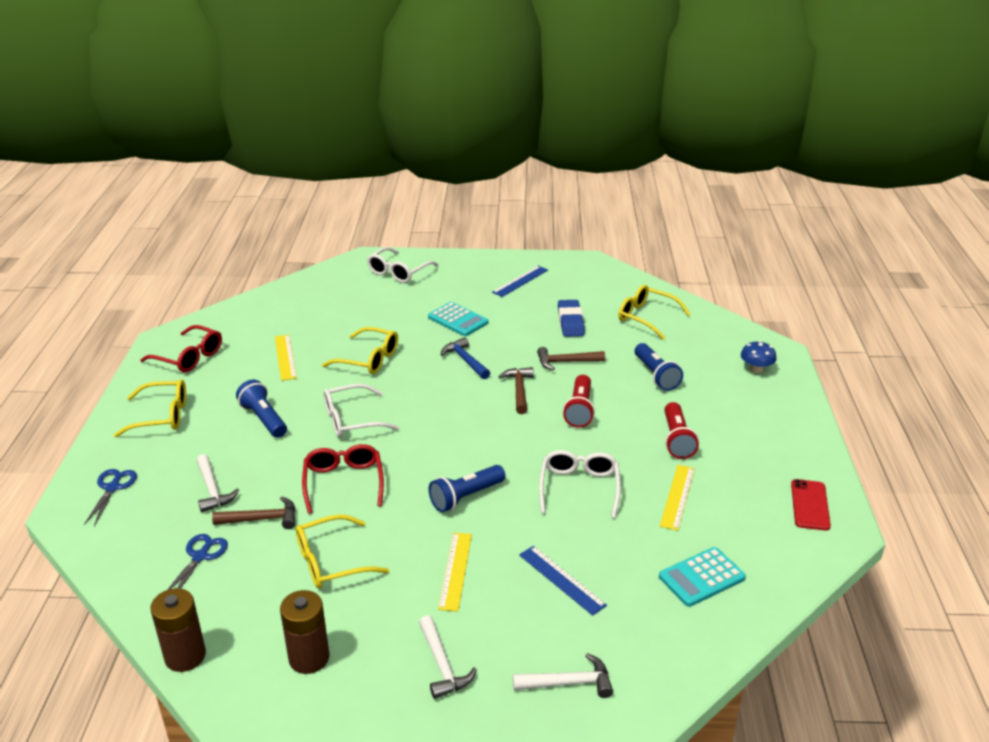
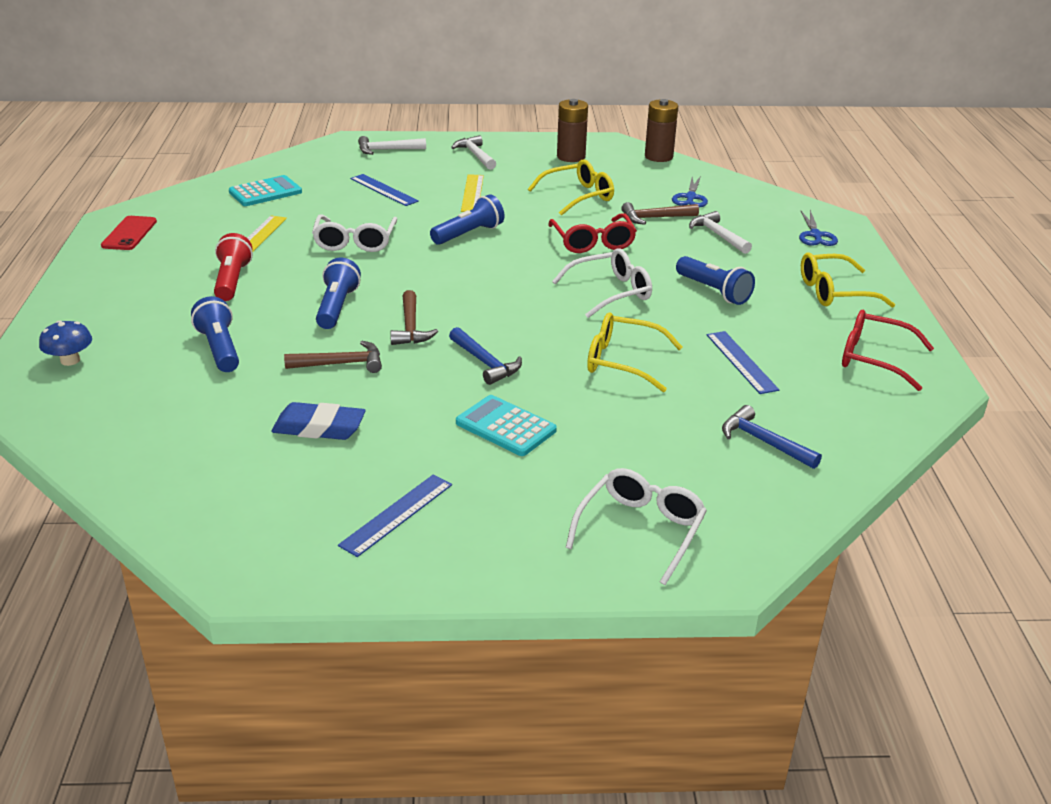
camera: 175 degrees right, 0 degrees up
yellow ruler [275,335,297,381] -> blue ruler [707,331,779,394]
blue eraser [558,300,585,337] -> blue eraser turned 75 degrees counterclockwise [271,402,366,440]
red flashlight [563,375,595,428] -> blue flashlight [316,257,361,329]
yellow glasses [618,285,691,340] -> none
none -> blue hammer [722,405,822,469]

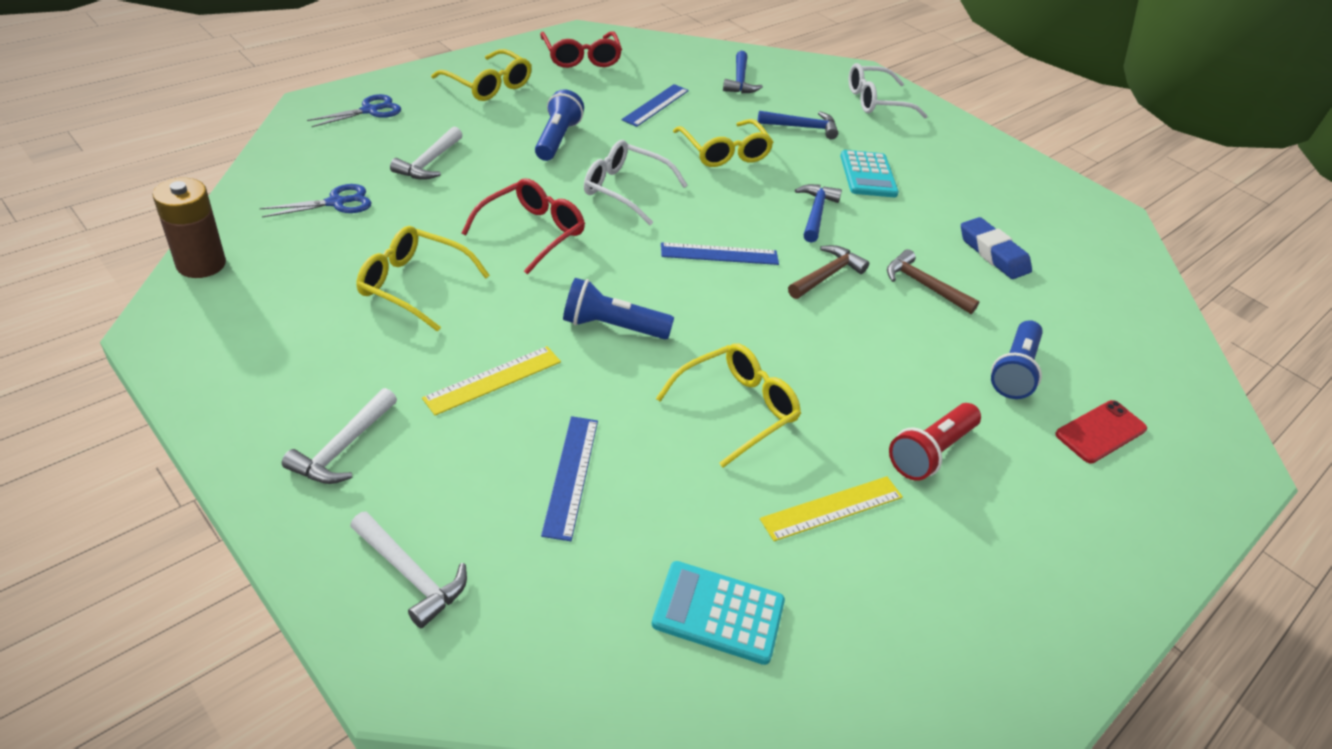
camera: 135 degrees left, 10 degrees up
blue mushroom [39,320,92,366] -> none
red phone [101,216,157,250] -> red phone moved to [1055,400,1147,464]
white glasses [312,215,397,252] -> yellow glasses [656,343,801,468]
blue flashlight [316,257,361,329] -> none
blue ruler [338,475,452,557] -> blue ruler moved to [661,242,779,265]
brown battery [557,99,588,162] -> none
brown hammer [621,202,699,225] -> none
none -> blue hammer [757,111,838,139]

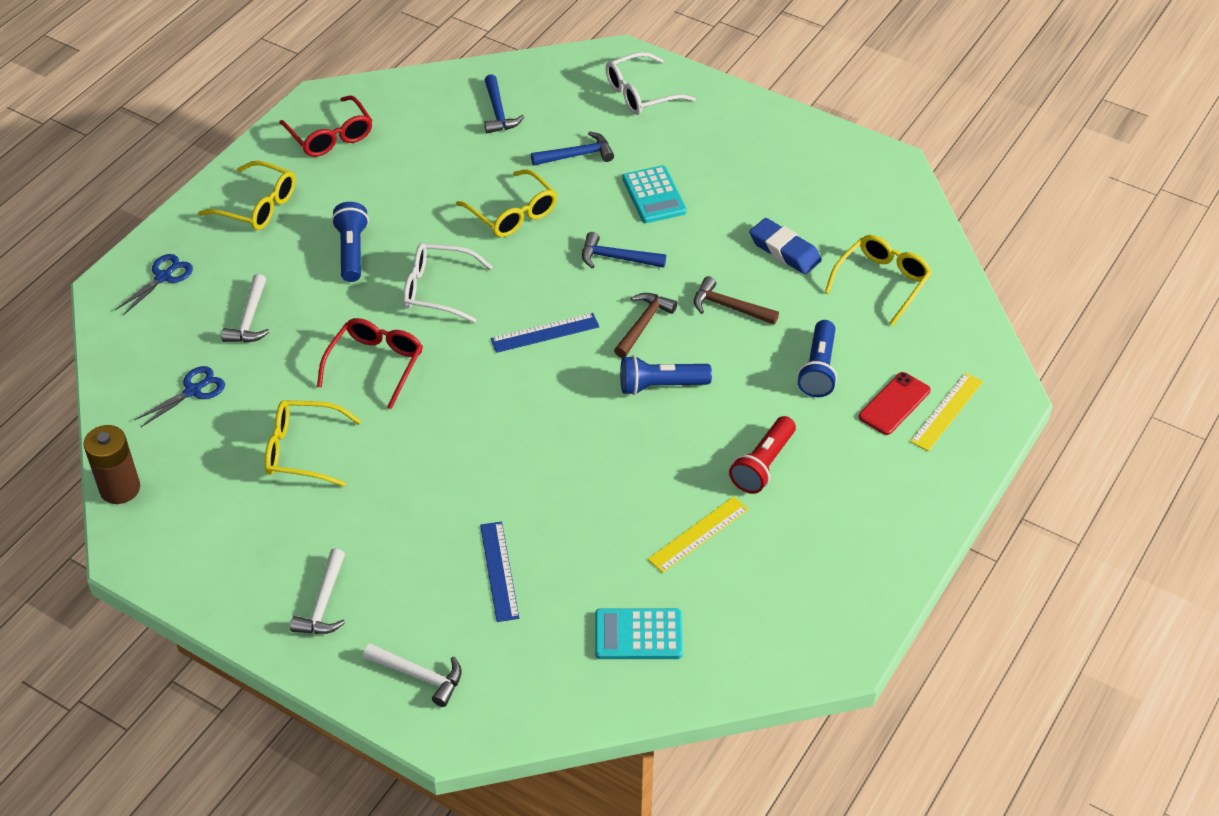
camera: 10 degrees left, 5 degrees up
yellow ruler [422,346,561,416] -> yellow ruler moved to [910,373,983,451]
blue flashlight [563,278,674,339] -> blue flashlight moved to [620,355,712,395]
blue ruler [621,84,689,127] -> none
yellow glasses [656,343,801,468] -> yellow glasses moved to [825,235,932,325]
blue hammer [795,184,842,243] -> blue hammer turned 75 degrees counterclockwise [582,232,666,269]

